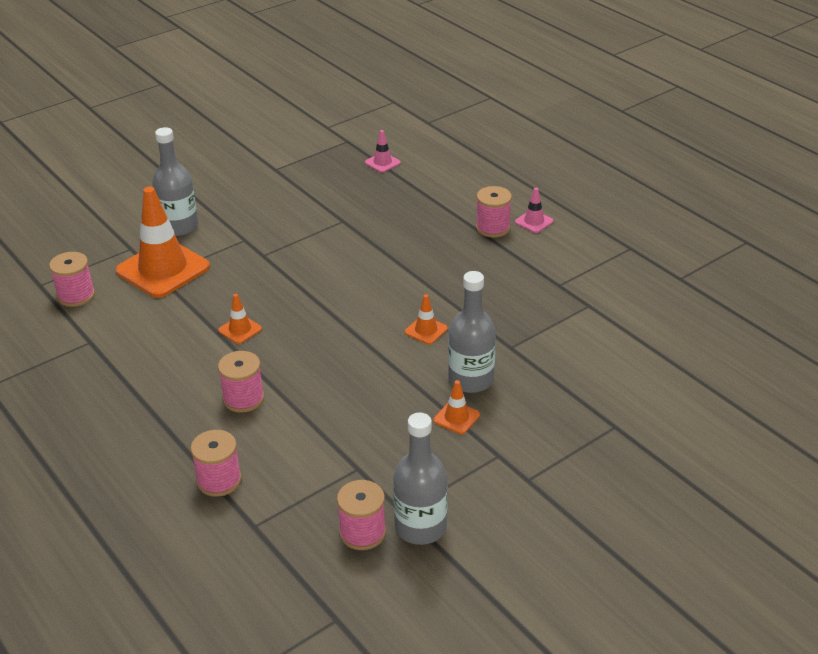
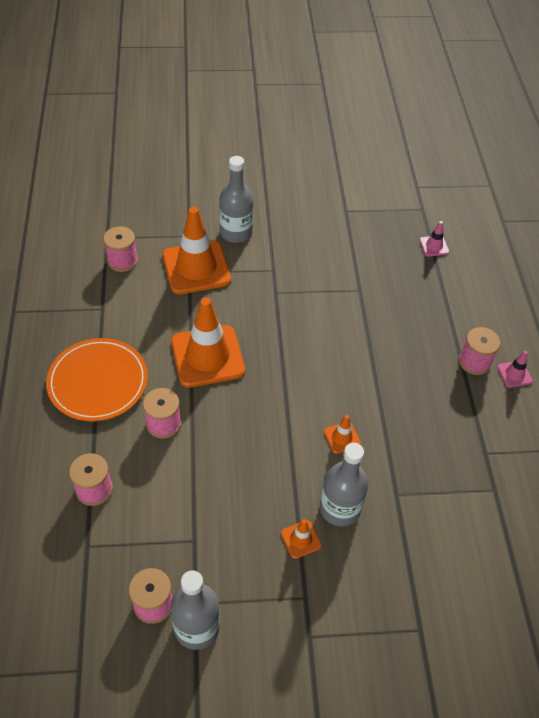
camera: 30 degrees right, 15 degrees up
orange traffic cone [218,294,262,344] -> orange traffic cone [171,297,245,388], size x2.29
none -> orange plate [46,338,148,421]

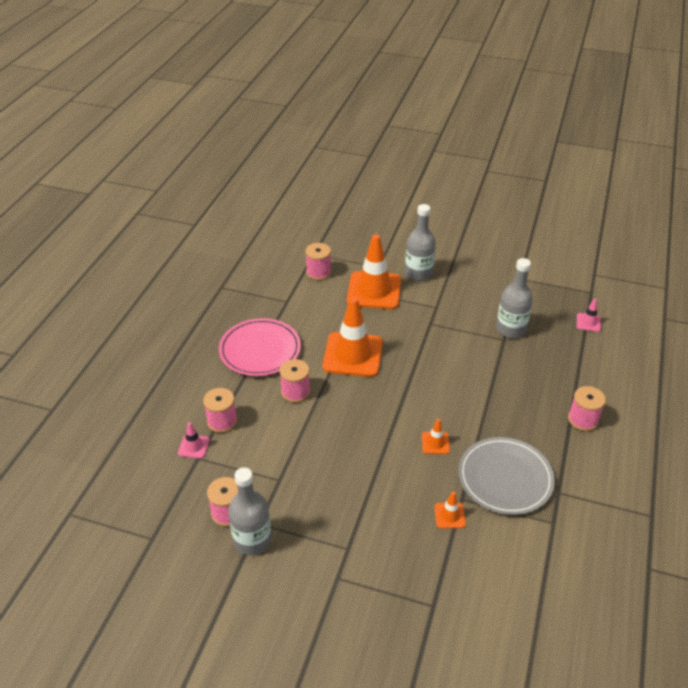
camera: 25 degrees right, 10 degrees down
orange plate [46,338,148,421] -> pink plate [219,318,301,376]
orange traffic cone [281,519,322,559] -> orange traffic cone moved to [434,491,466,528]
grey bottle [320,443,368,527] -> grey bottle moved to [496,258,533,338]
pink traffic cone [497,351,533,388] -> pink traffic cone moved to [178,422,210,459]
none -> grey plate [458,437,555,515]

